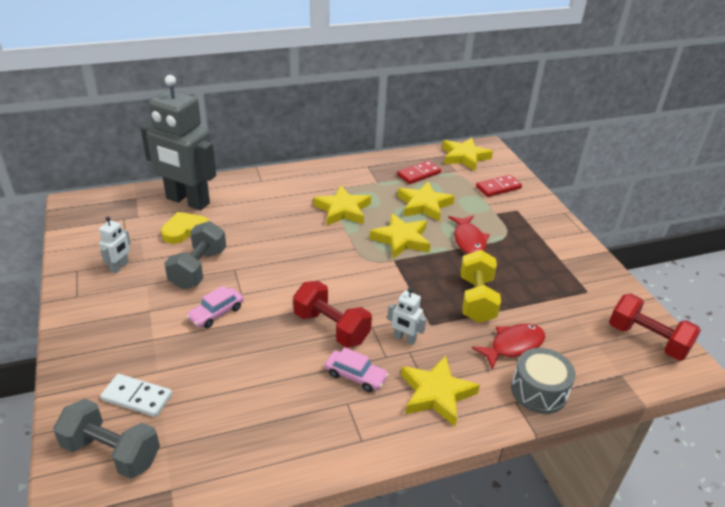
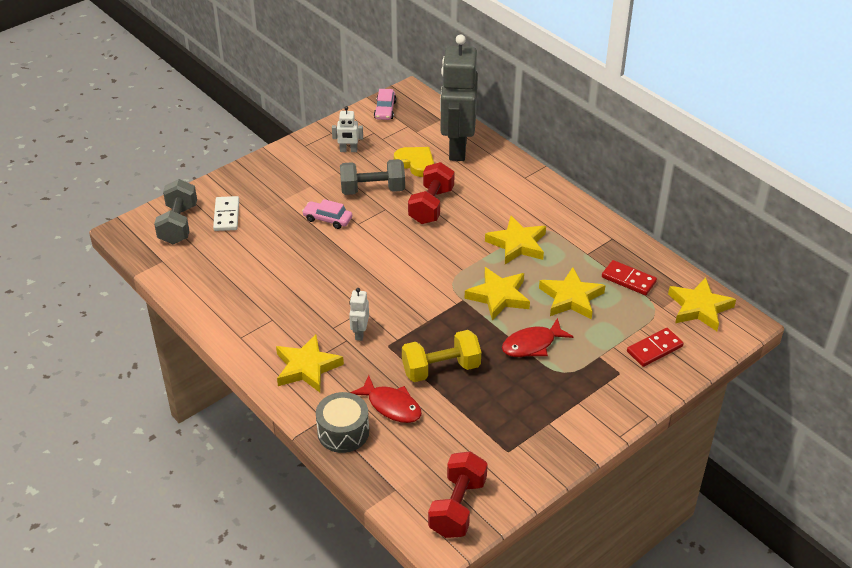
camera: 70 degrees right, 5 degrees up
red dumbbell [293,281,372,348] -> red dumbbell moved to [408,162,455,224]
pink car [325,347,389,392] -> pink car moved to [374,89,396,120]
red domino [476,175,522,197] -> red domino turned 75 degrees counterclockwise [627,328,684,367]

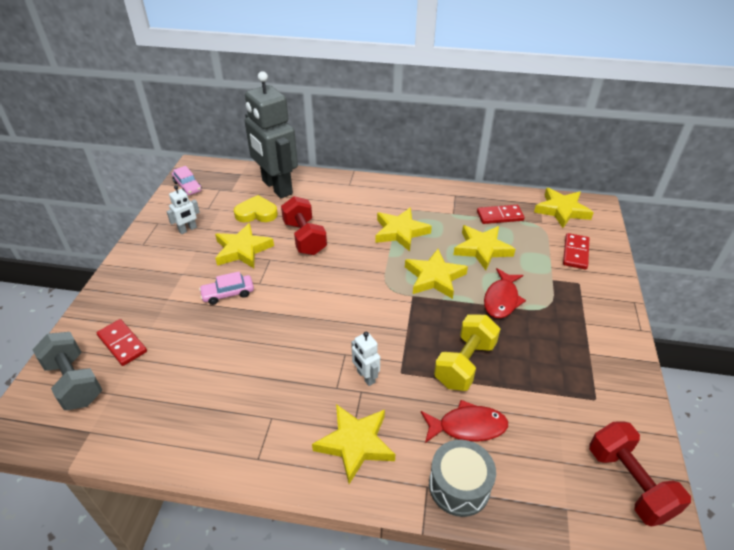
camera: 40 degrees left, 0 degrees up
white domino [213,196,239,231] -> red domino [97,319,147,366]
grey dumbbell [340,159,405,195] -> yellow star [215,223,274,268]

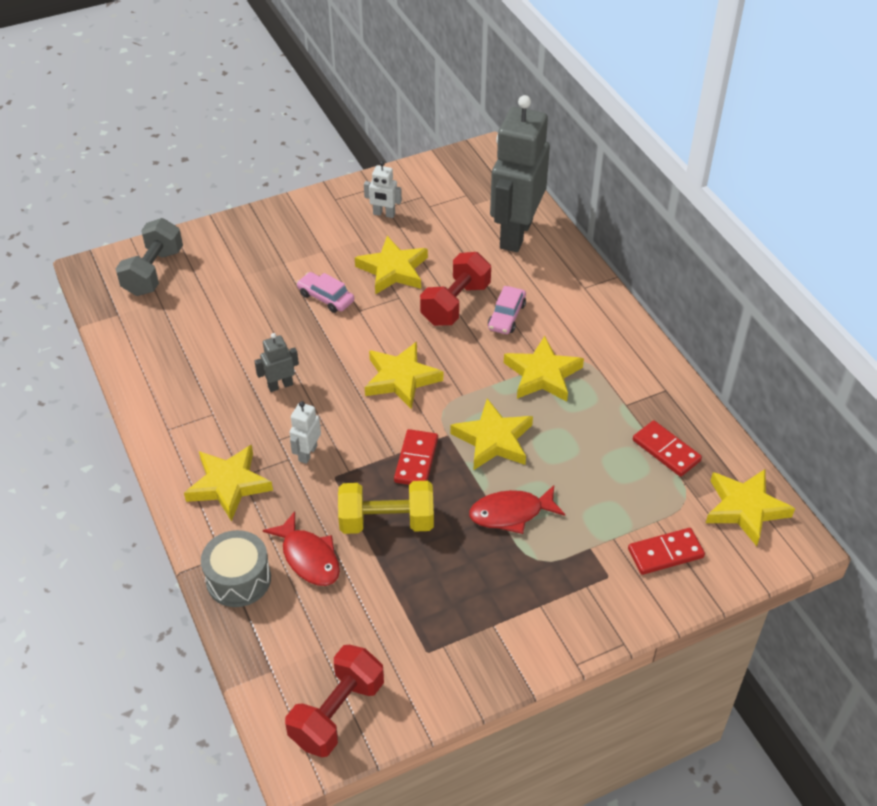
camera: 55 degrees right, 5 degrees up
red domino [97,319,147,366] -> red domino moved to [394,429,438,485]
pink car [172,166,202,195] -> pink car moved to [488,286,526,334]
yellow heart [234,195,278,223] -> none
yellow star [453,225,515,270] -> yellow star moved to [365,342,443,410]
none -> grey robot [255,333,299,392]

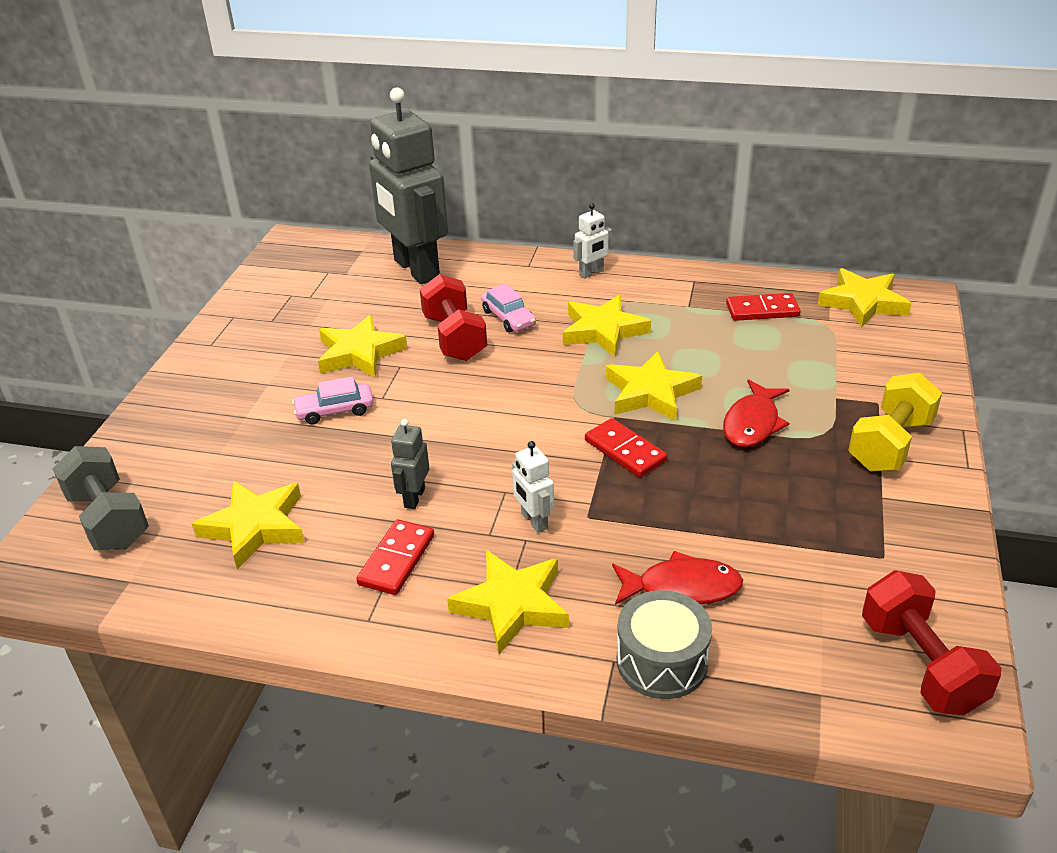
camera: 50 degrees left, 10 degrees down
yellow dumbbell [338,481,434,534] -> yellow dumbbell moved to [848,373,942,472]
white robot [364,161,402,218] -> white robot moved to [573,203,612,278]
yellow star [365,342,443,410] -> yellow star moved to [192,481,305,570]
red domino [628,528,705,575] -> red domino moved to [356,519,434,595]

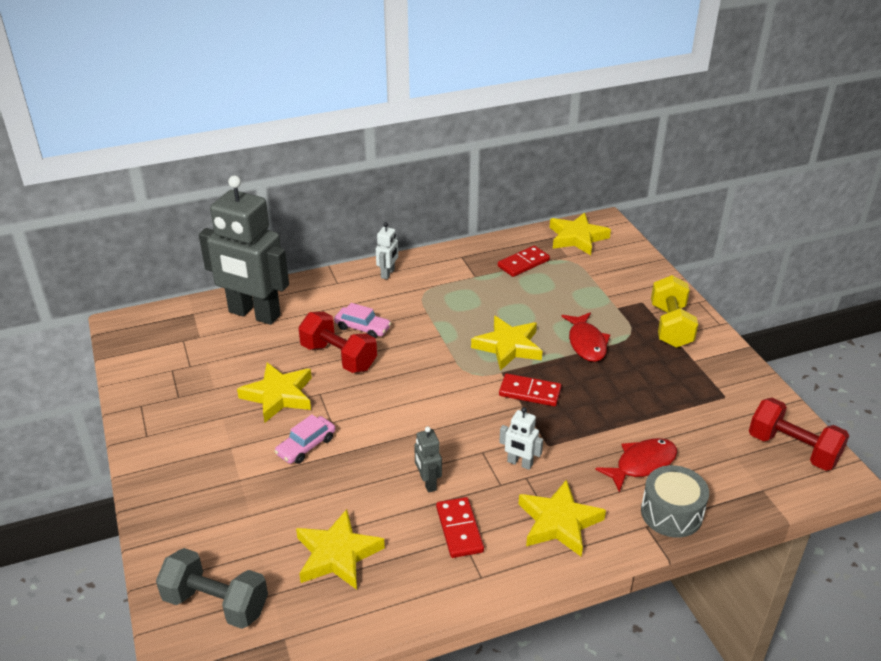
camera: 35 degrees left, 0 degrees up
yellow star [563,295,651,357] -> none

